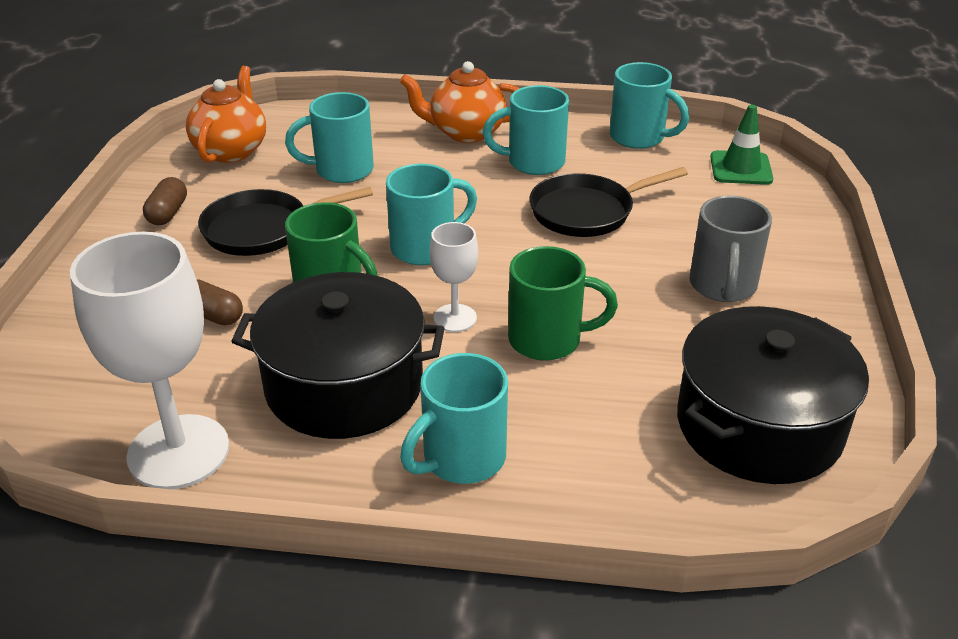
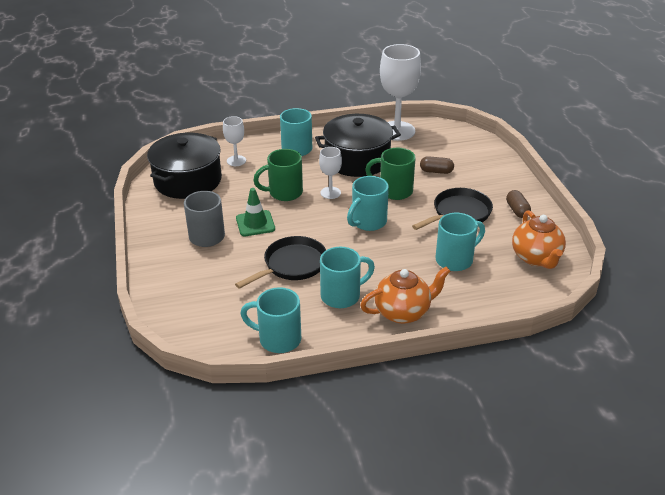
camera: 160 degrees right, 0 degrees up
green traffic cone [710,105,773,185] -> green traffic cone moved to [236,188,275,236]
none -> white goblet [223,116,246,166]

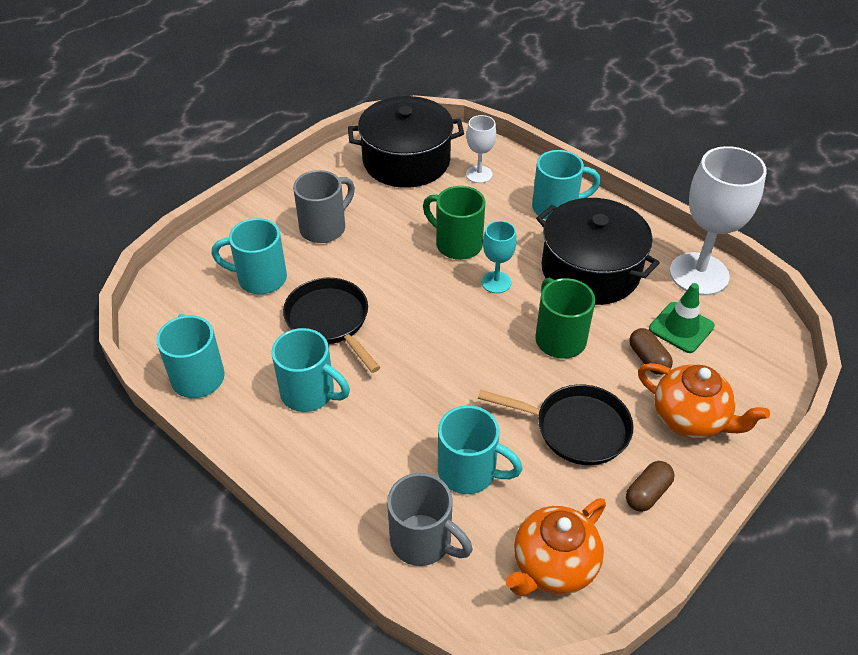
camera: 55 degrees right, 10 degrees up
black pan [235,236,326,289] -> black pan turned 135 degrees counterclockwise [283,278,381,373]
green traffic cone [236,188,275,236] -> green traffic cone moved to [649,283,715,353]
white goblet [319,147,342,199] -> turquoise goblet [482,221,517,293]
turquoise mug [347,176,389,231] -> turquoise mug moved to [212,218,287,294]
orange teapot [360,267,451,324] -> orange teapot moved to [638,363,770,438]
none -> grey mug [387,473,473,566]

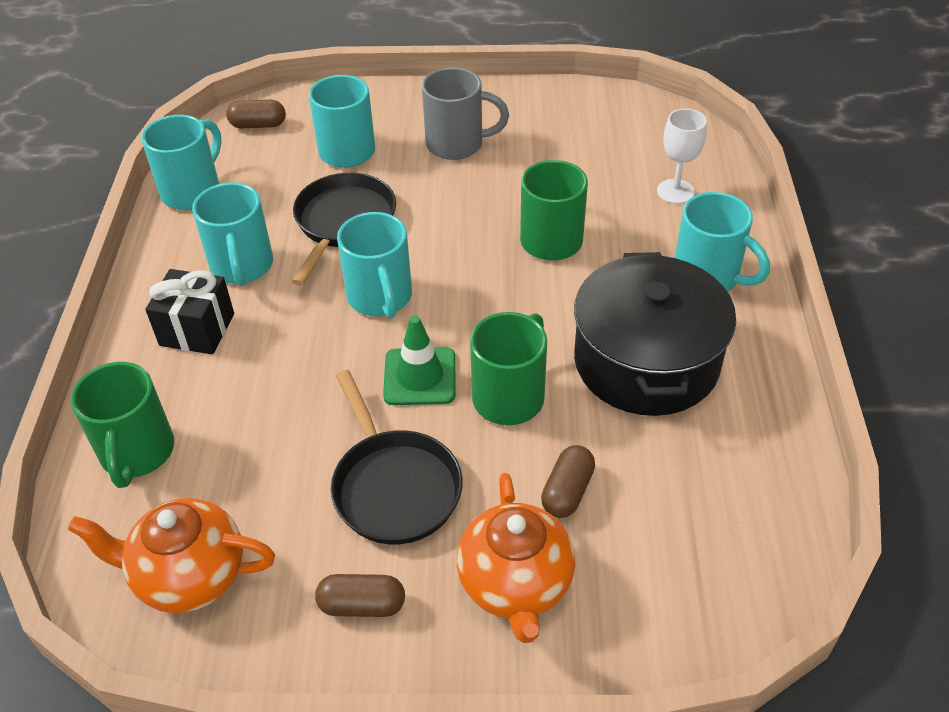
camera: 50 degrees right, 0 degrees up
black pot [348,96,464,188] -> none
grey mug [387,473,473,566] -> green mug [71,362,174,488]
turquoise mug [438,405,523,494] -> turquoise mug moved to [337,212,412,318]
turquoise goblet [482,221,517,293] -> none
green traffic cone [649,283,715,353] -> green traffic cone moved to [383,315,455,405]
white goblet [670,146,767,296] -> none
none -> black gift [145,269,234,354]
none -> brown capsule [226,100,286,129]

